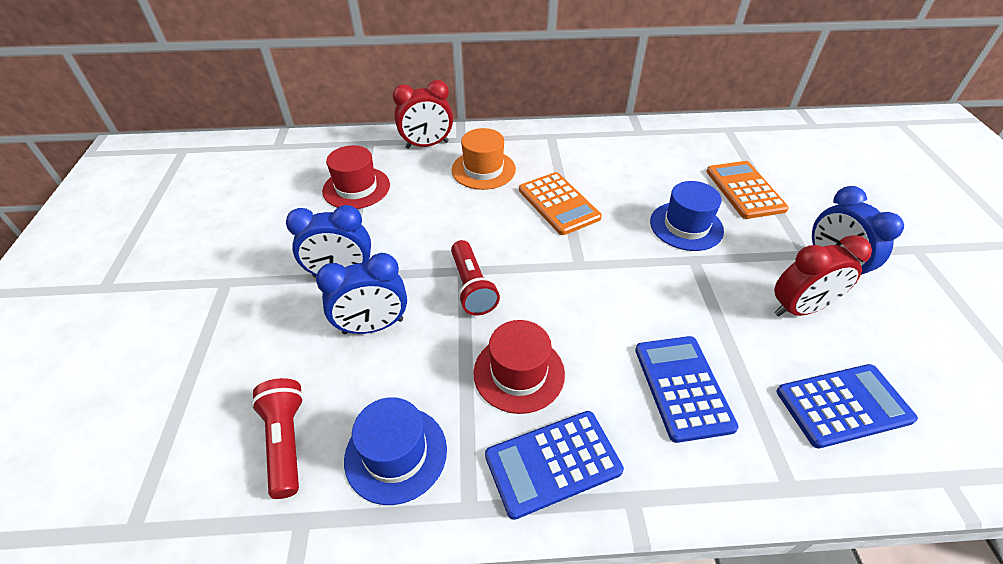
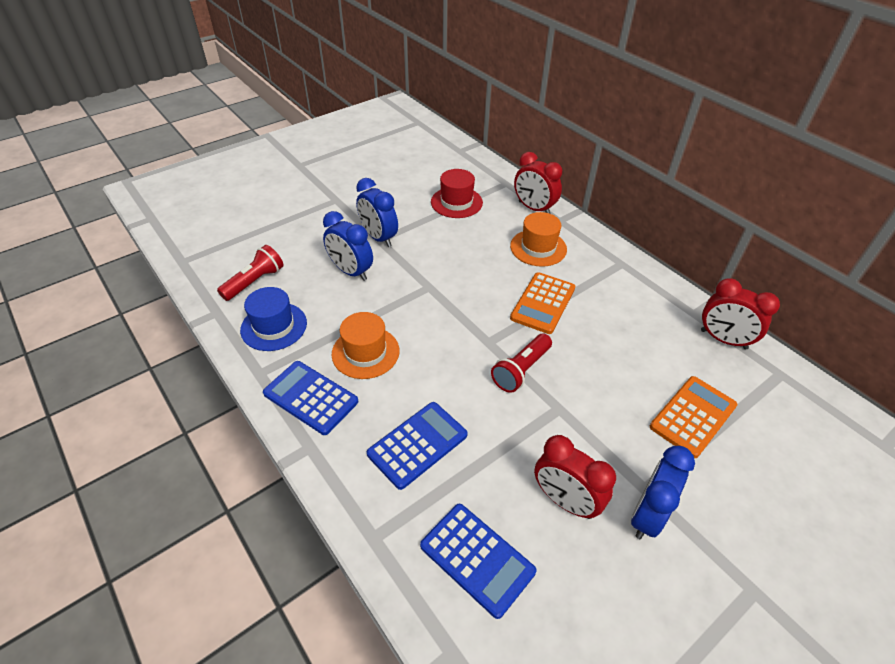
camera: 55 degrees right, 0 degrees up
red flashlight [451,240,500,316] -> red flashlight moved to [491,334,552,393]
red hat [473,320,565,414] -> orange hat [332,312,400,379]
blue hat [650,181,724,251] -> none
none -> red clock [701,278,780,349]

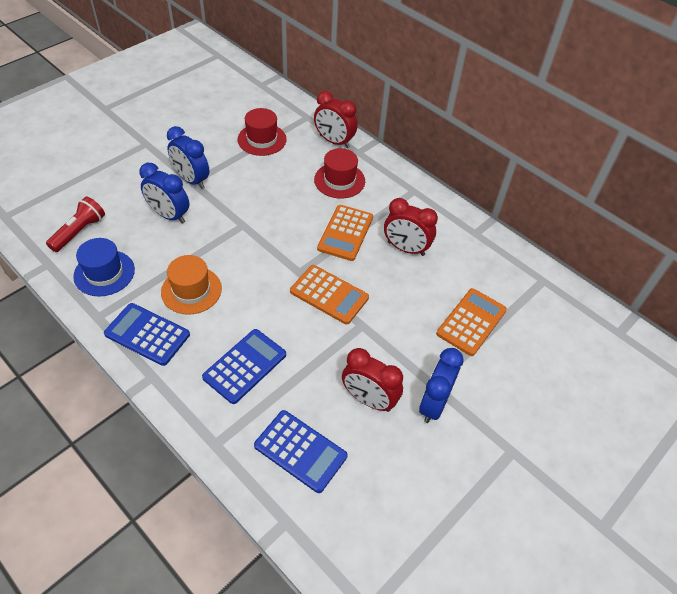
camera: 10 degrees left, 5 degrees up
red flashlight [491,334,552,393] -> orange calculator [290,265,369,324]
orange hat [510,212,567,267] -> red hat [314,148,365,198]
red clock [701,278,780,349] -> red clock moved to [384,198,438,256]

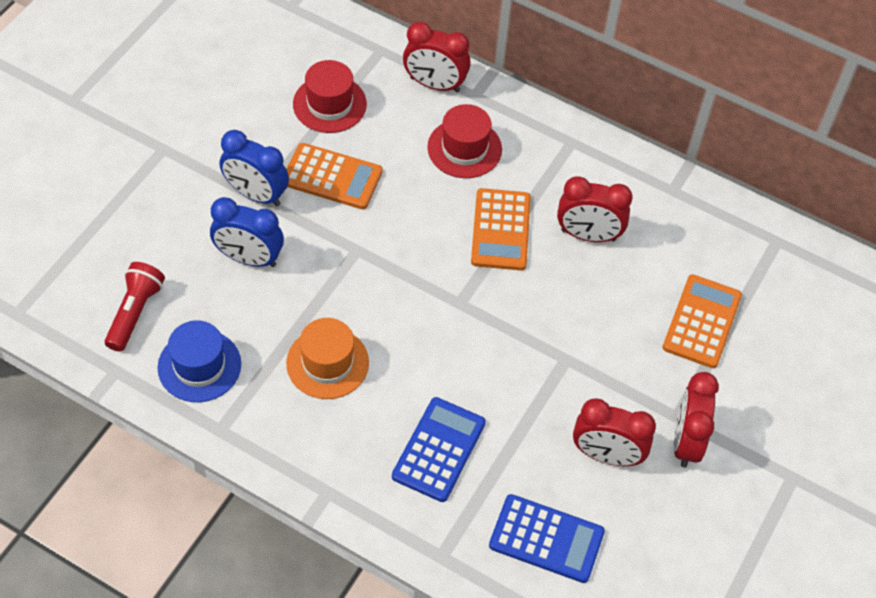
camera: 15 degrees left, 5 degrees up
blue calculator [104,303,190,366] -> none
orange calculator [290,265,369,324] -> orange calculator moved to [286,143,383,209]
blue clock [419,348,464,423] -> red clock [674,372,719,468]

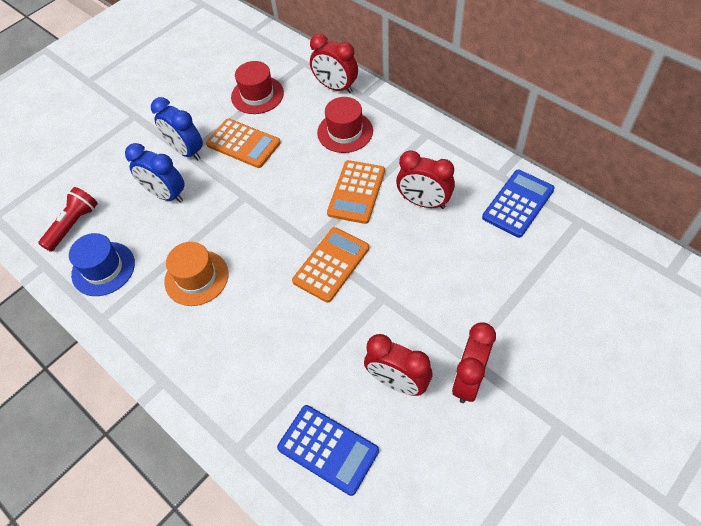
camera: 20 degrees right, 0 degrees up
blue calculator [392,397,486,502] -> blue calculator moved to [482,170,555,238]
orange calculator [662,274,742,368] -> orange calculator moved to [292,227,369,303]

